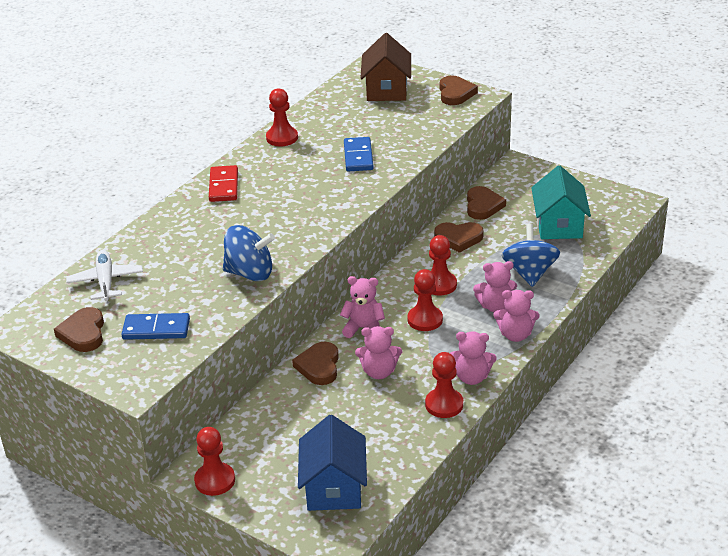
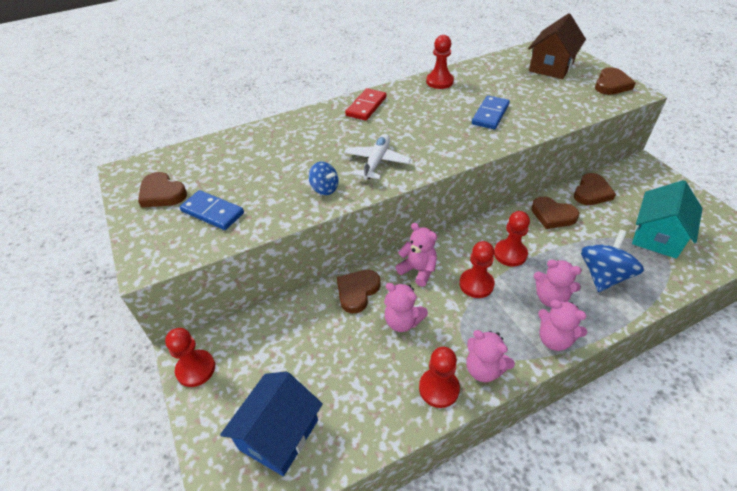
camera: 30 degrees right, 10 degrees up
brown heart [54,307,104,352] -> brown heart turned 75 degrees counterclockwise [138,172,187,208]
white plane [66,250,143,301] -> white plane moved to [344,134,411,180]
blue spinning top [223,225,275,281] -> blue spinning top [309,162,338,195], size x0.57

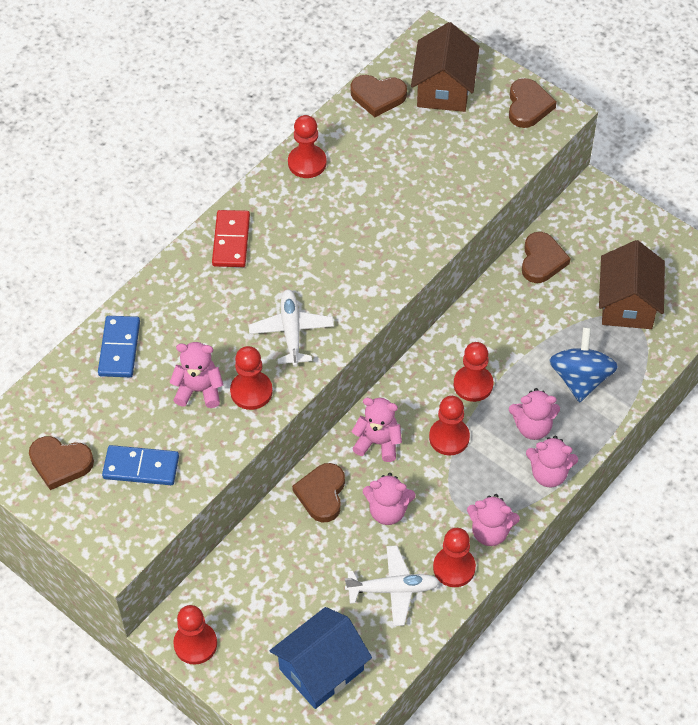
camera: 25 degrees left, 10 degrees up
blue house [220,371,323,476] -> blue house turned 45 degrees clockwise [270,607,372,709]
blue spinning top [309,162,338,195] -> red pawn [230,346,273,410]
blue domino [472,95,510,129] -> blue domino moved to [98,316,140,377]
brown heart [531,196,579,229] -> brown heart moved to [351,75,407,117]
turquoise house [632,180,703,259] -> brown house [599,240,665,329]
none -> pink teddy bear [169,342,223,408]
none -> white plane [345,545,440,626]

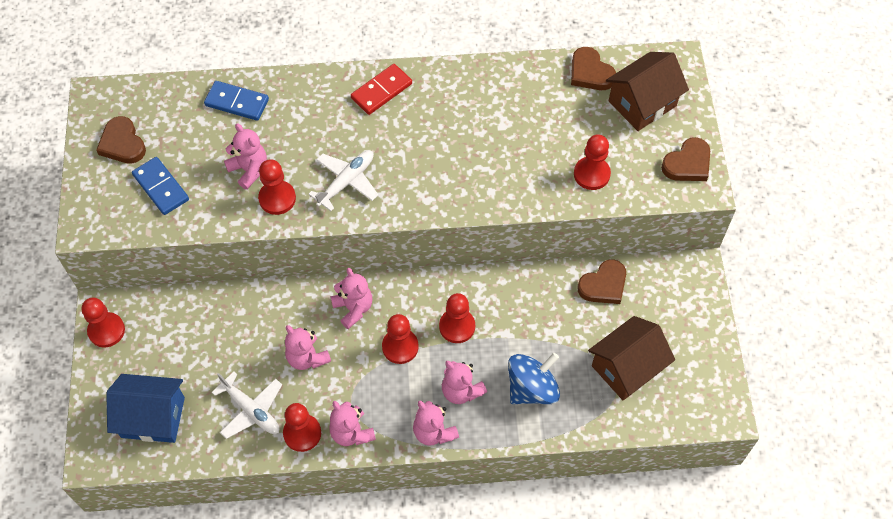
camera: 45 degrees right, 5 degrees up
blue domino [98,316,140,377] -> blue domino turned 60 degrees clockwise [204,81,269,121]
red pawn [288,115,327,178] -> red pawn moved to [574,134,611,190]
brown heart [292,463,345,522] -> none

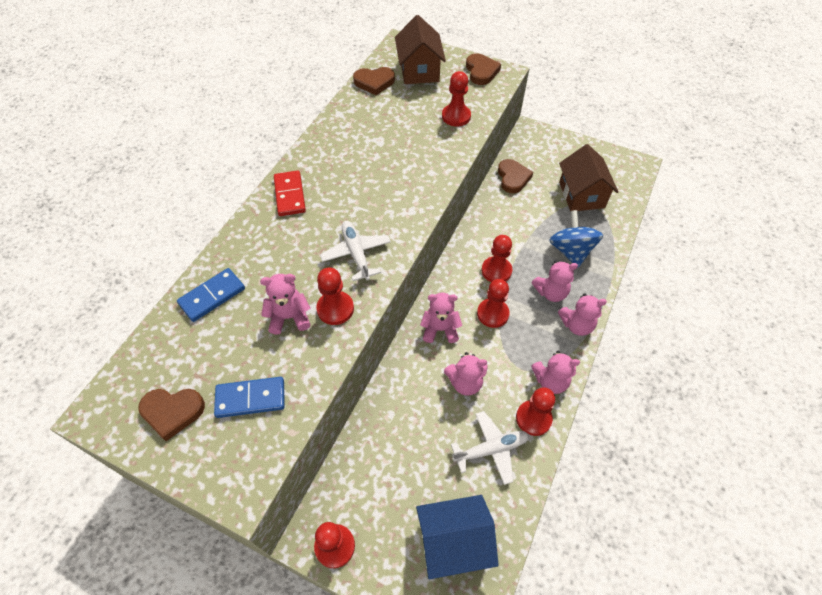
camera: 60 degrees left, 5 degrees down
blue house [106,374,185,443] -> blue house turned 45 degrees clockwise [416,495,499,579]

